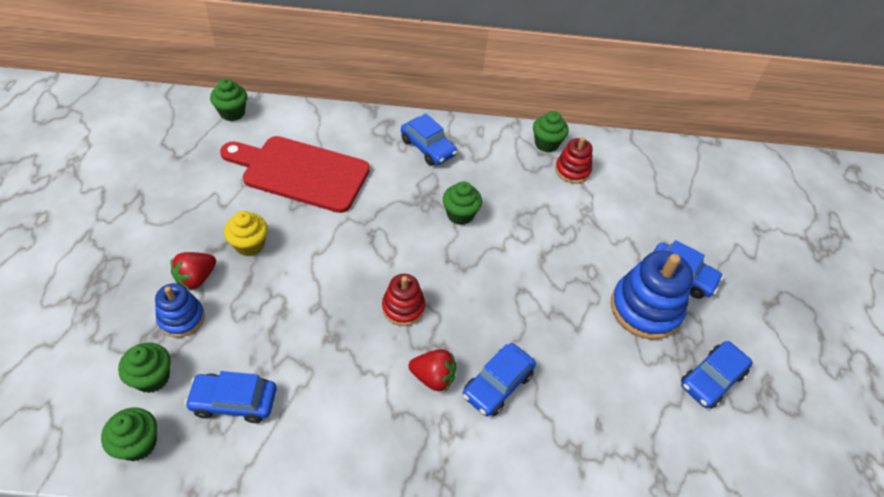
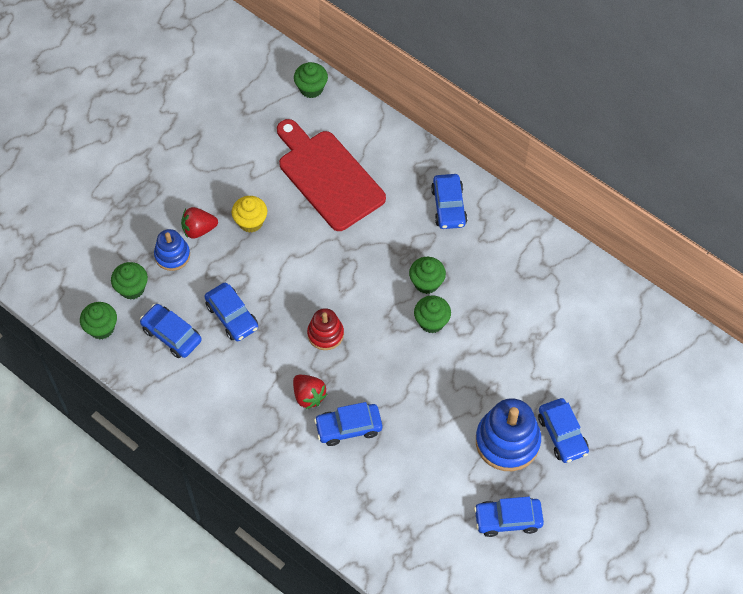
camera: 40 degrees right, 10 degrees up
green cupcake [533,111,569,152] -> green cupcake moved to [414,295,451,333]
red stacking toy [555,137,593,184] -> none
none -> blue car [205,283,258,341]

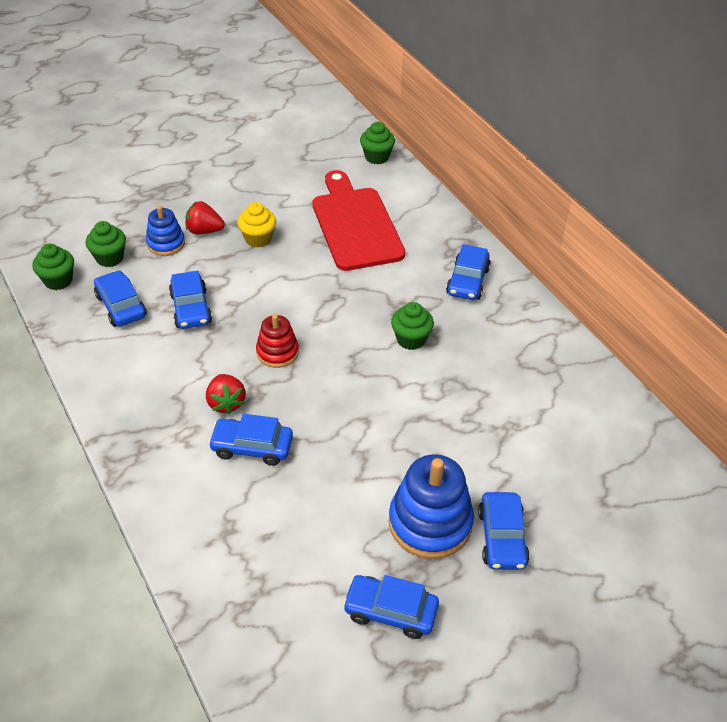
camera: 20 degrees right, 15 degrees down
green cupcake [414,295,451,333] -> none

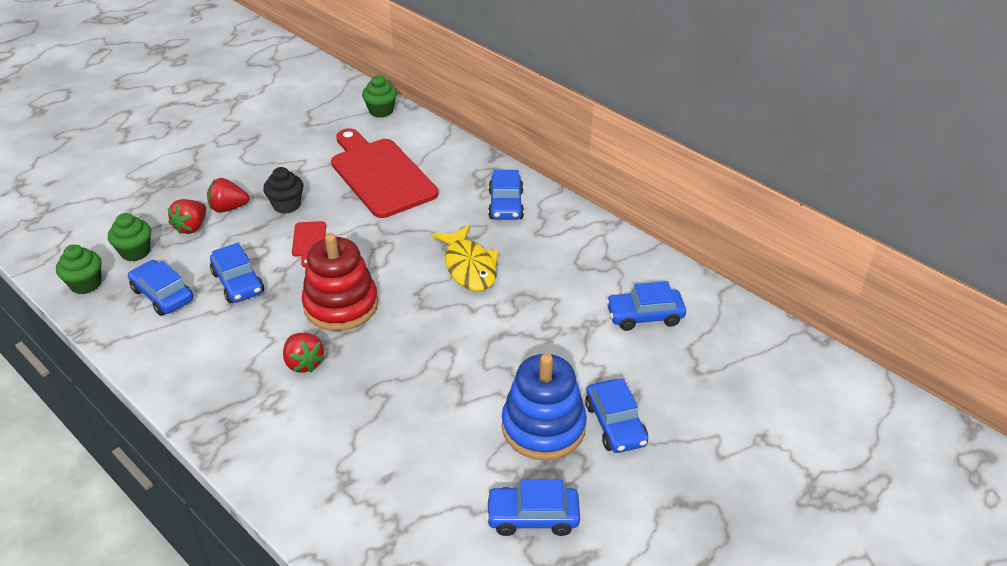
camera: 15 degrees left, 5 degrees down
blue stacking toy [146,206,185,256] -> red strawberry [168,199,206,234]
blue car [208,414,293,466] -> blue car moved to [606,281,686,331]
yellow cupcake [238,202,276,247] -> black cupcake [263,167,303,214]
red stacking toy [256,314,299,368] -> red stacking toy [302,233,378,331], size x1.71
green cupcake [391,302,434,350] -> yellow fish [432,225,499,291]
none -> red cutting board [292,221,326,267]

